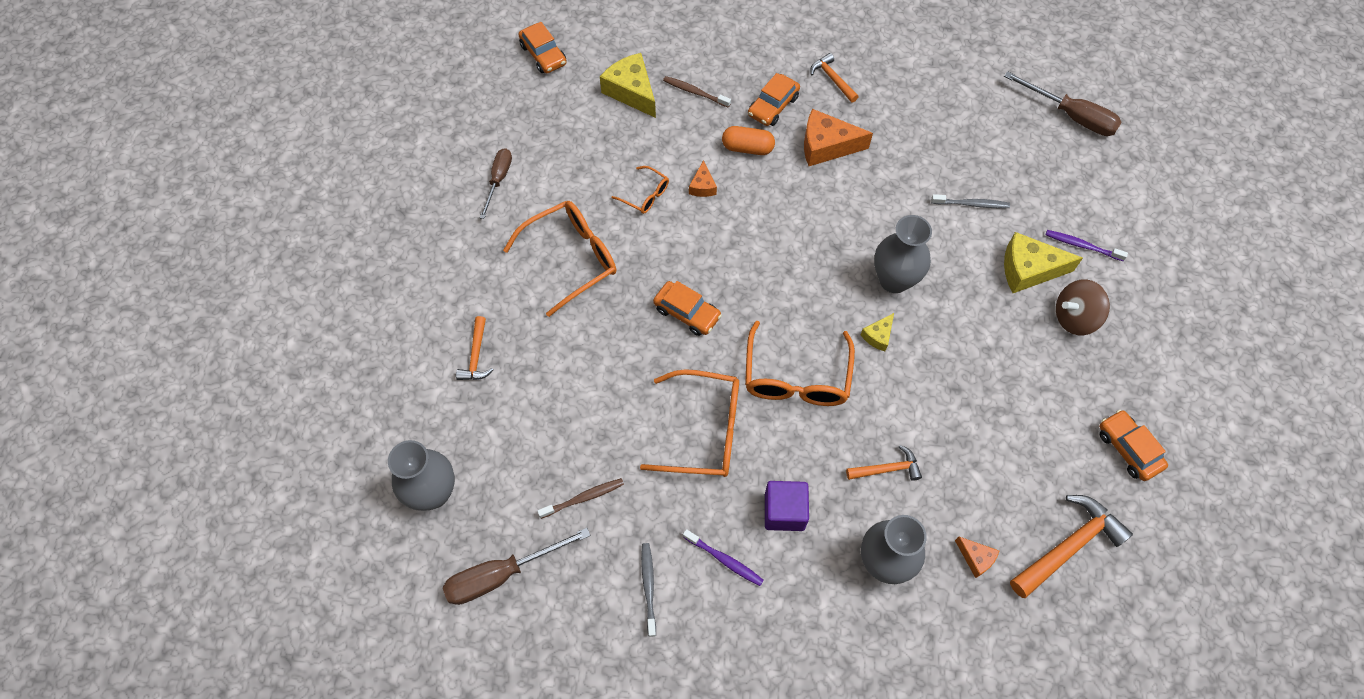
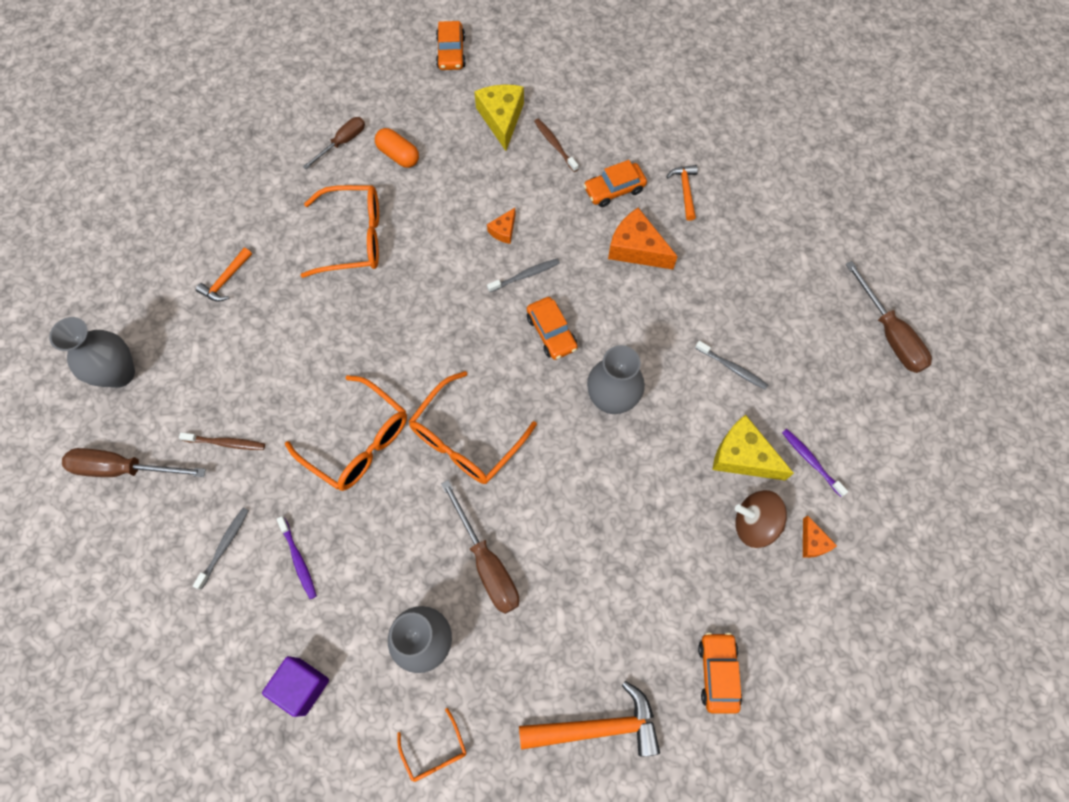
camera: 30 degrees right, 5 degrees up
orange glasses [612,166,669,214] -> orange glasses moved to [397,708,466,782]
orange car [653,281,722,336] -> orange car moved to [527,297,578,360]
orange capsule [722,126,775,155] -> orange capsule moved to [375,128,419,168]
purple cube [765,481,809,531] -> purple cube moved to [262,656,329,717]
orange hammer [846,445,922,481] -> brown screwdriver [441,480,519,614]
yellow cheese [861,313,894,351] -> none
orange cheese [955,537,999,578] -> orange cheese moved to [803,516,837,558]
none -> grey toothbrush [487,258,560,292]

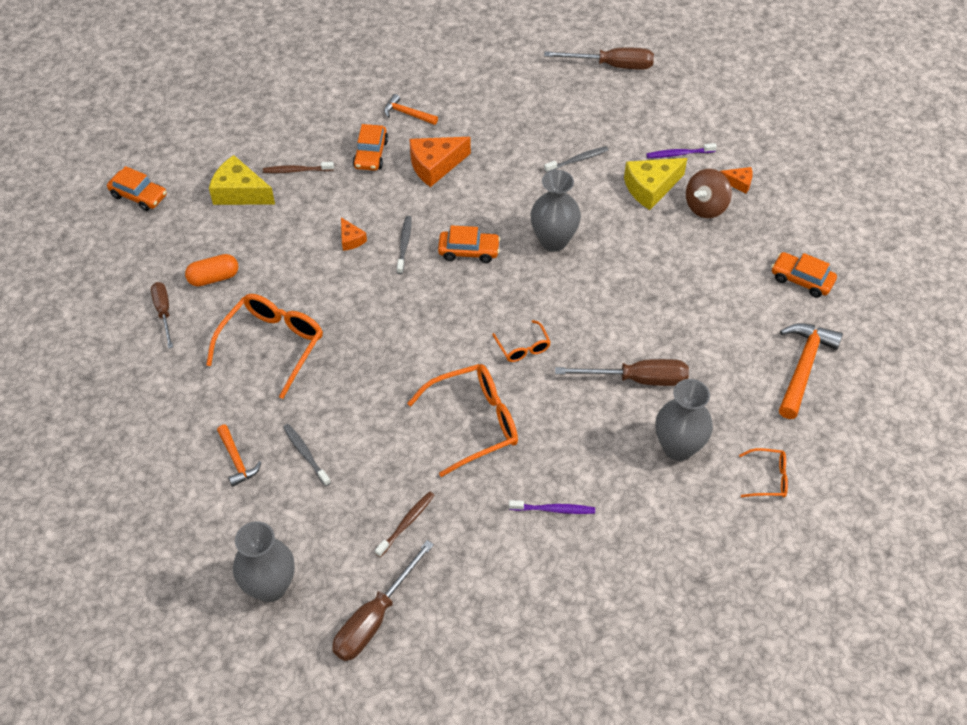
camera: 60 degrees left, 15 degrees down
grey toothbrush [193,508,249,590] -> grey toothbrush moved to [283,424,331,486]
purple cube [262,656,329,717] -> none
orange glasses [409,371,537,484] -> orange glasses [492,320,551,362], size x0.51

